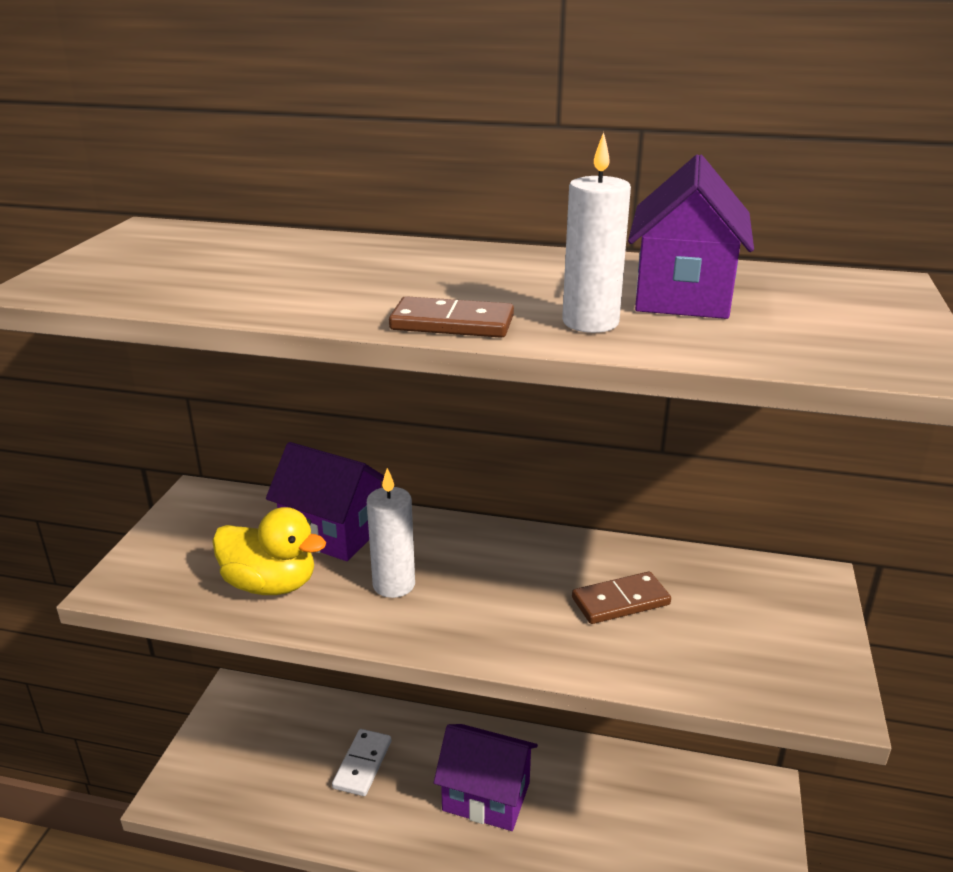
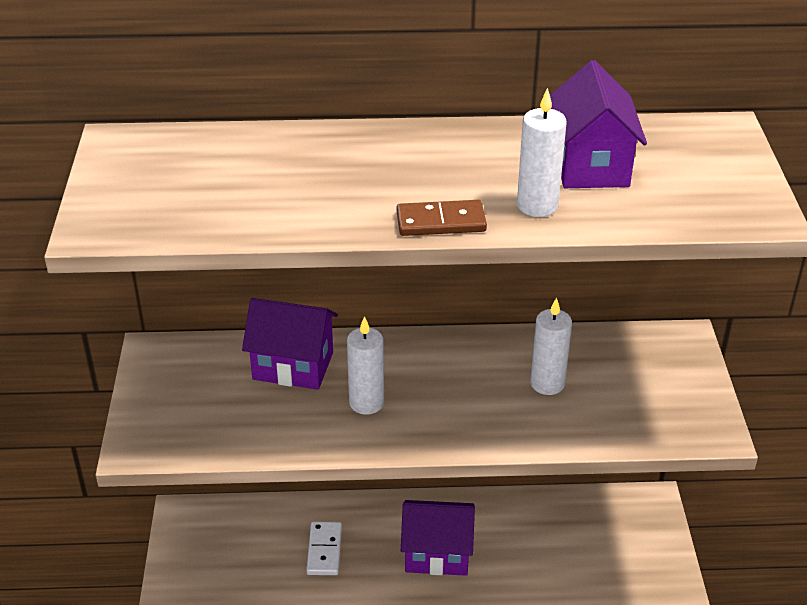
camera: 15 degrees left, 10 degrees up
yellow duck [212,507,326,595] -> none
brown domino [572,572,671,624] -> white candle [530,297,572,395]

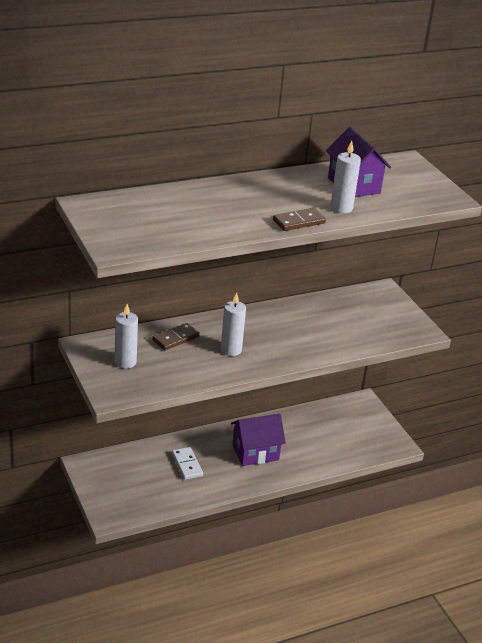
camera: 25 degrees left, 5 degrees down
purple house [242,298,338,390] -> brown domino [152,323,200,350]
white candle [530,297,572,395] -> white candle moved to [115,304,138,369]

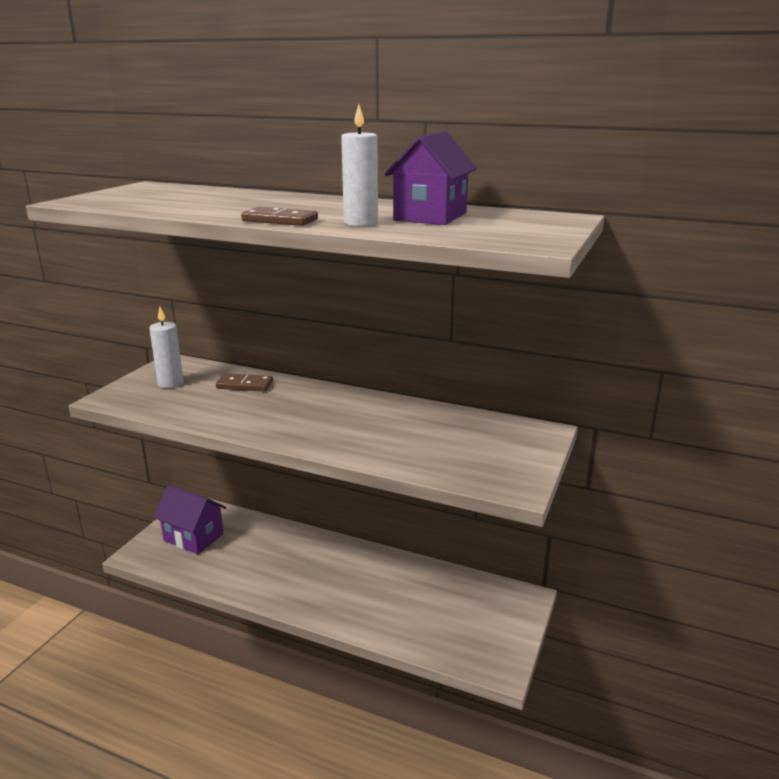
camera: 50 degrees right, 10 degrees down
white domino [172,447,203,480] -> none
white candle [221,292,246,356] -> none
purple house [231,414,286,466] -> purple house moved to [153,485,226,554]

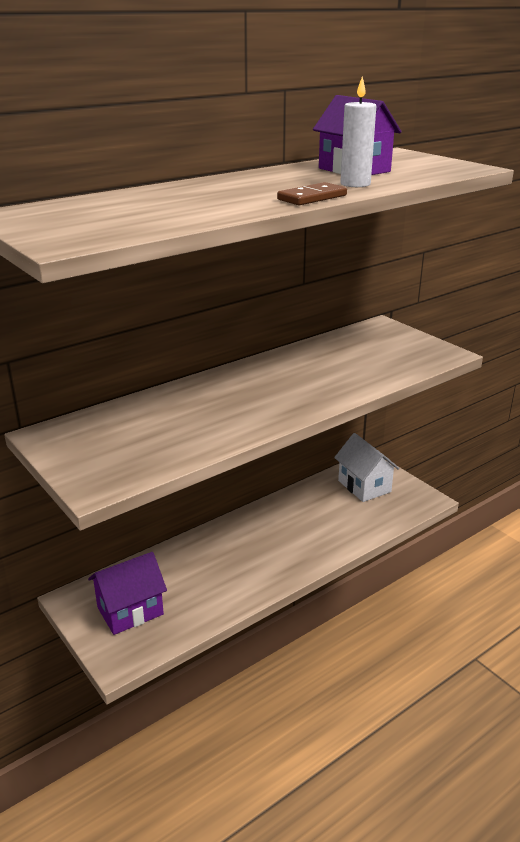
camera: 60 degrees left, 5 degrees up
white candle [149,307,184,388] -> none
brown domino [216,373,273,392] -> none
none -> white house [334,433,400,502]

